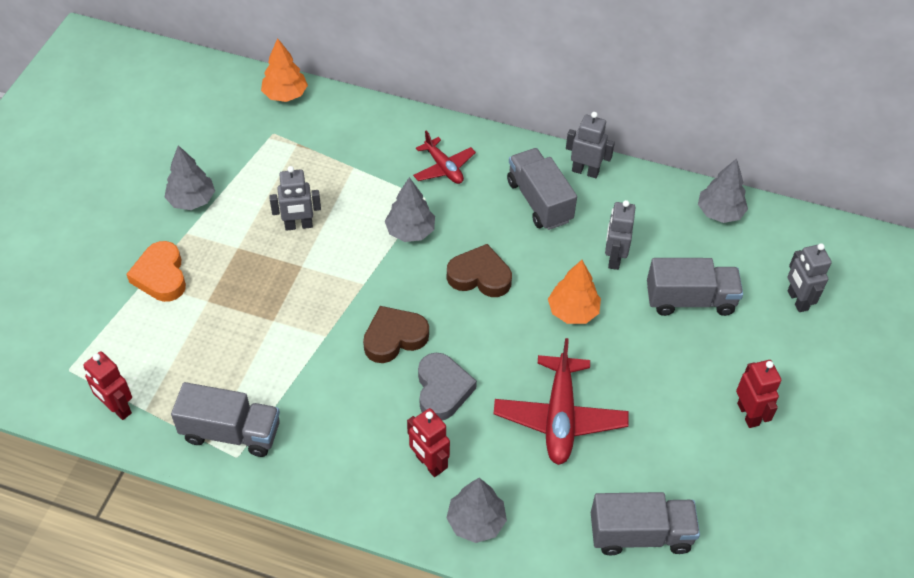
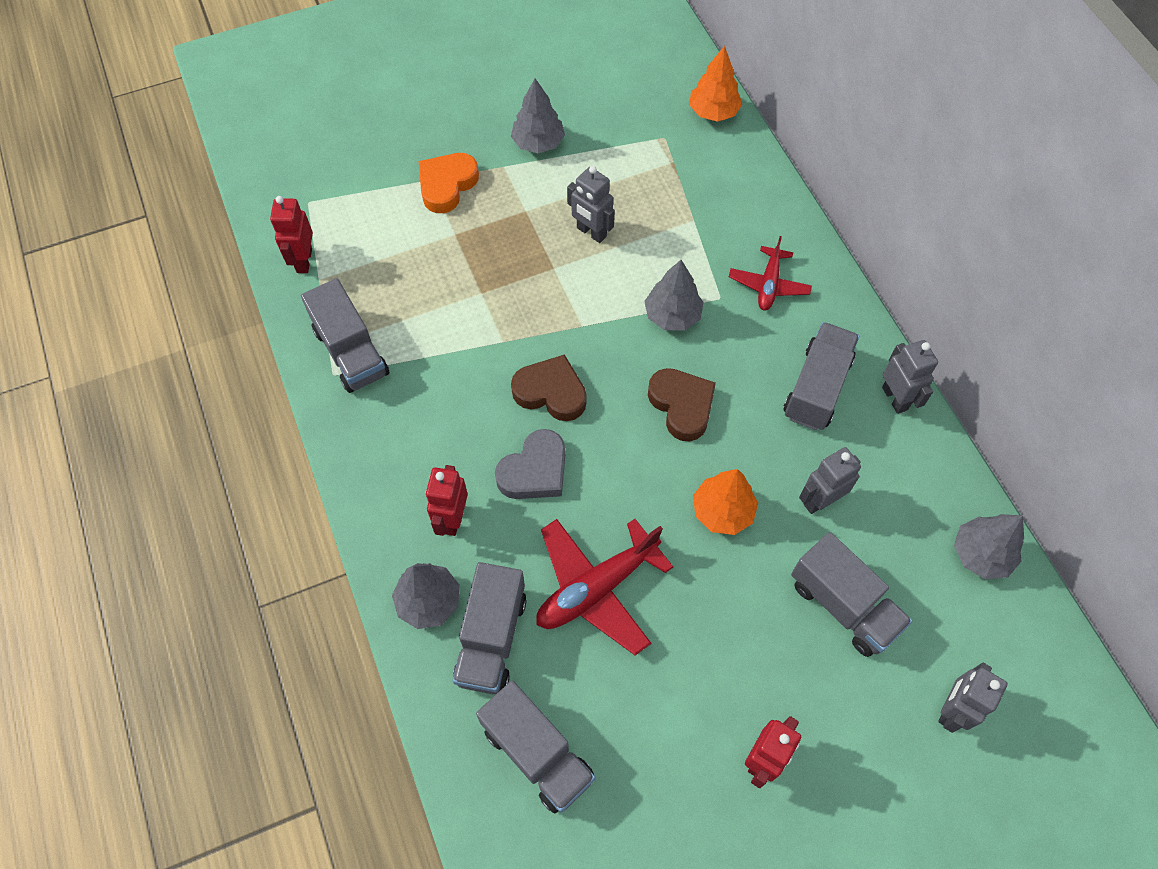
camera: 50 degrees right, 10 degrees up
none -> grey truck [452,562,527,694]

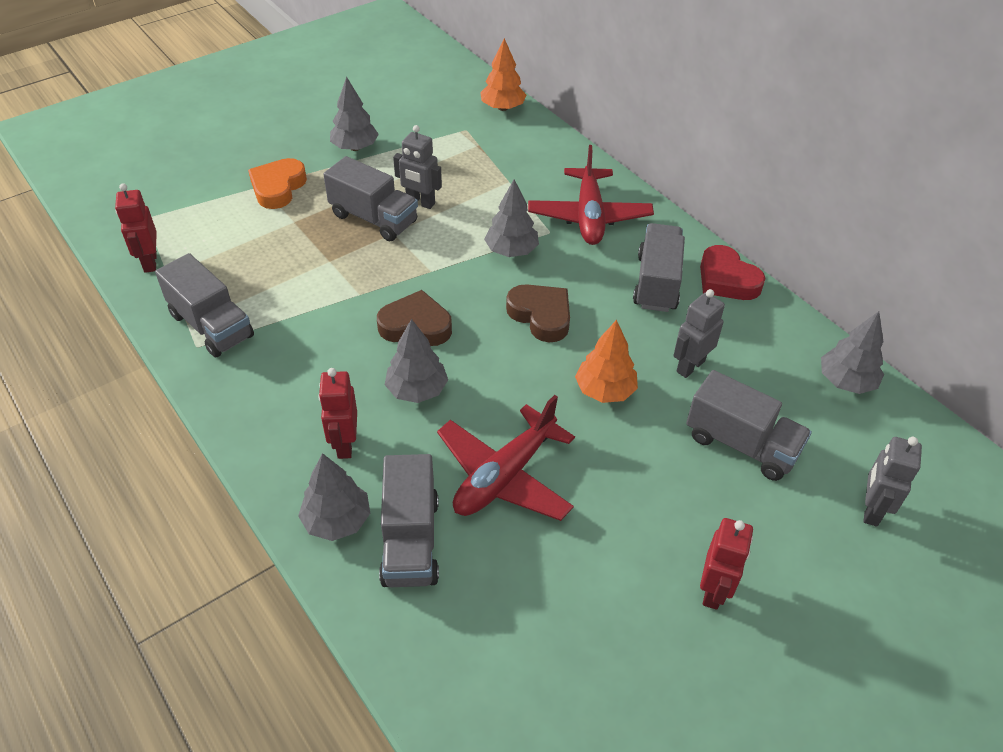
camera: 15 degrees left, 15 degrees down
grey truck [476,681,595,814] -> grey truck moved to [323,156,418,241]
grey heart [495,429,565,499] -> grey tree [385,319,448,403]
red plane [729,236,812,311] -> red plane [528,145,654,245], size x1.67
grey robot [882,340,938,414] -> red heart [700,245,765,300]

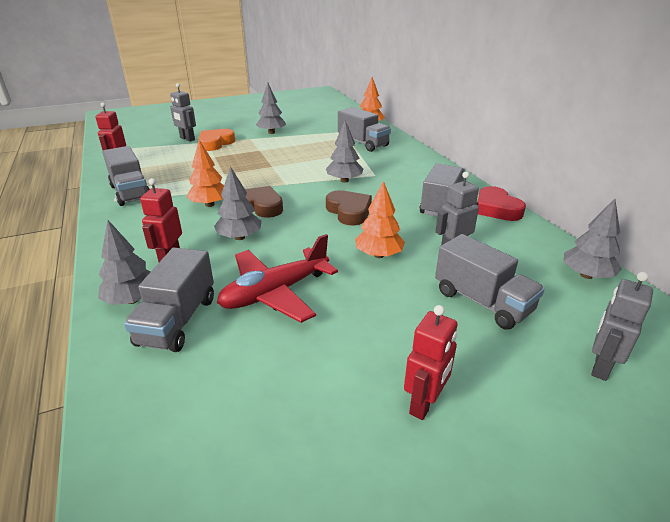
camera: 15 degrees right, 15 degrees down
grey truck [323,156,418,241] -> grey truck moved to [338,107,391,152]
grey robot [393,125,442,209] -> grey robot moved to [170,83,196,142]
red plane [528,145,654,245] -> none
none -> orange tree [186,140,224,207]

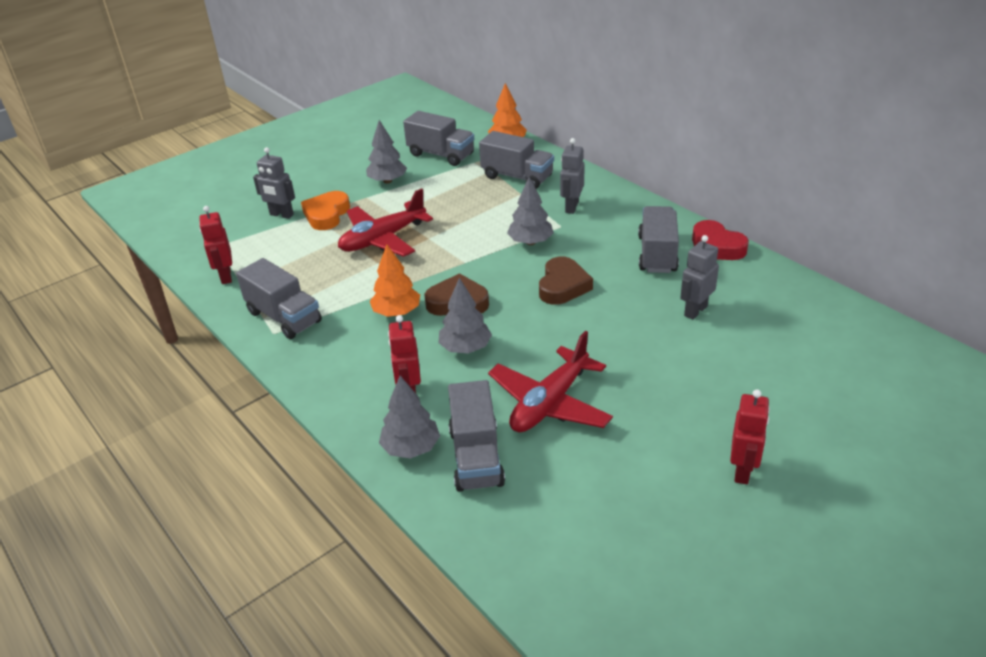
camera: 15 degrees left, 5 degrees up
brown heart [326,190,372,225] -> brown heart turned 60 degrees clockwise [539,257,593,305]
orange tree [355,181,405,258] -> none
grey truck [435,234,545,330] -> grey truck moved to [403,111,474,166]
grey tree [563,199,622,279] -> none
grey robot [591,272,653,381] -> grey robot moved to [560,138,585,214]
none -> red plane [338,188,433,257]

